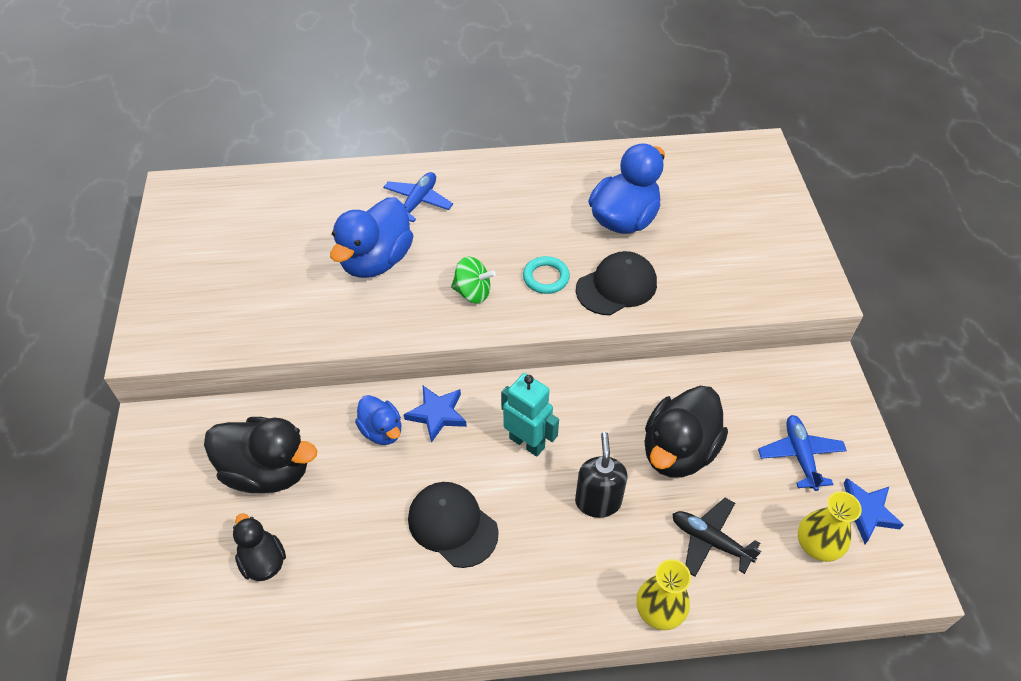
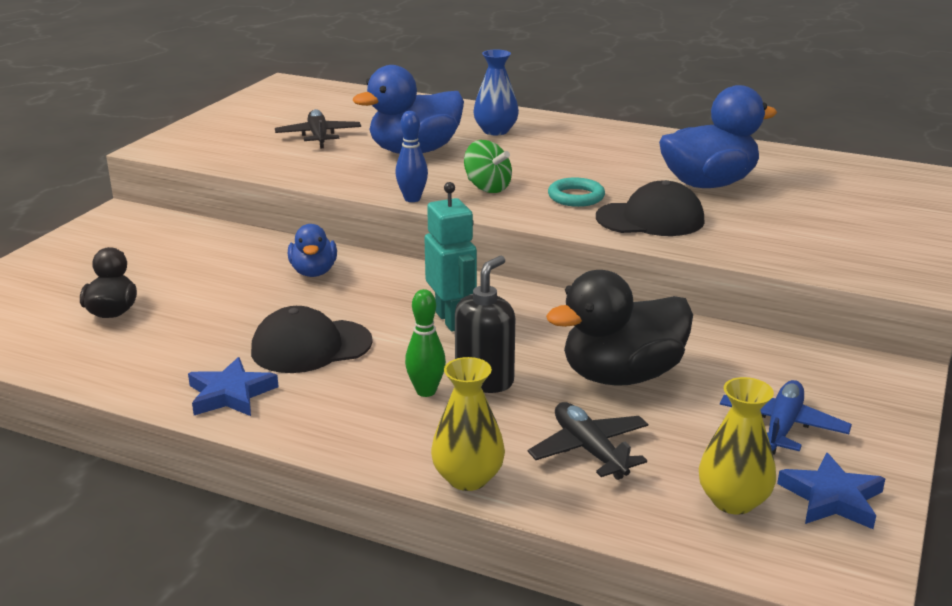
camera: 30 degrees right, 25 degrees down
black duck [204,417,317,493] -> none
blue plane [383,172,453,222] -> blue vase [473,49,519,135]
blue star [404,386,467,443] -> blue star moved to [188,357,279,416]
black cap [408,482,499,568] -> black cap turned 90 degrees counterclockwise [251,306,373,373]
none -> black plane [275,109,361,149]
none -> blue bowling pin [395,111,428,202]
none -> green bowling pin [405,289,446,397]

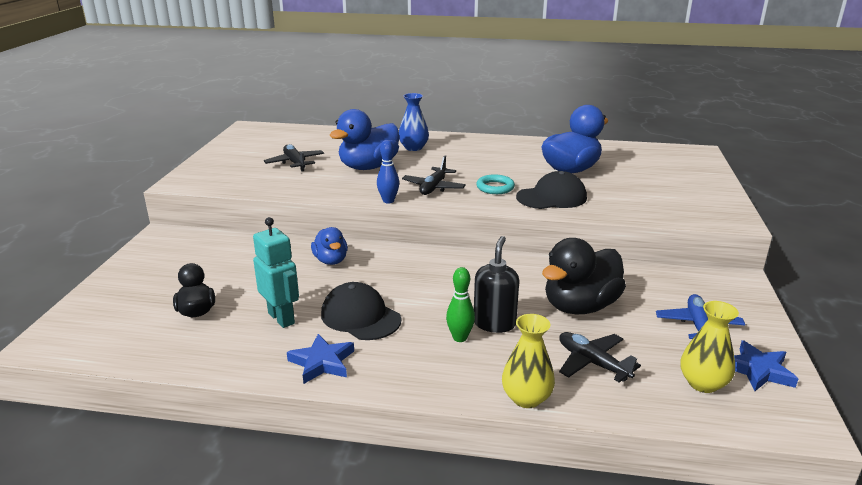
camera: 15 degrees left, 0 degrees up
black cap [251,306,373,373] -> black cap turned 75 degrees clockwise [321,282,401,340]
turquoise robot [424,182,477,332] -> turquoise robot moved to [253,217,299,328]
green spinning top [464,140,512,193] -> black plane [402,156,466,195]

